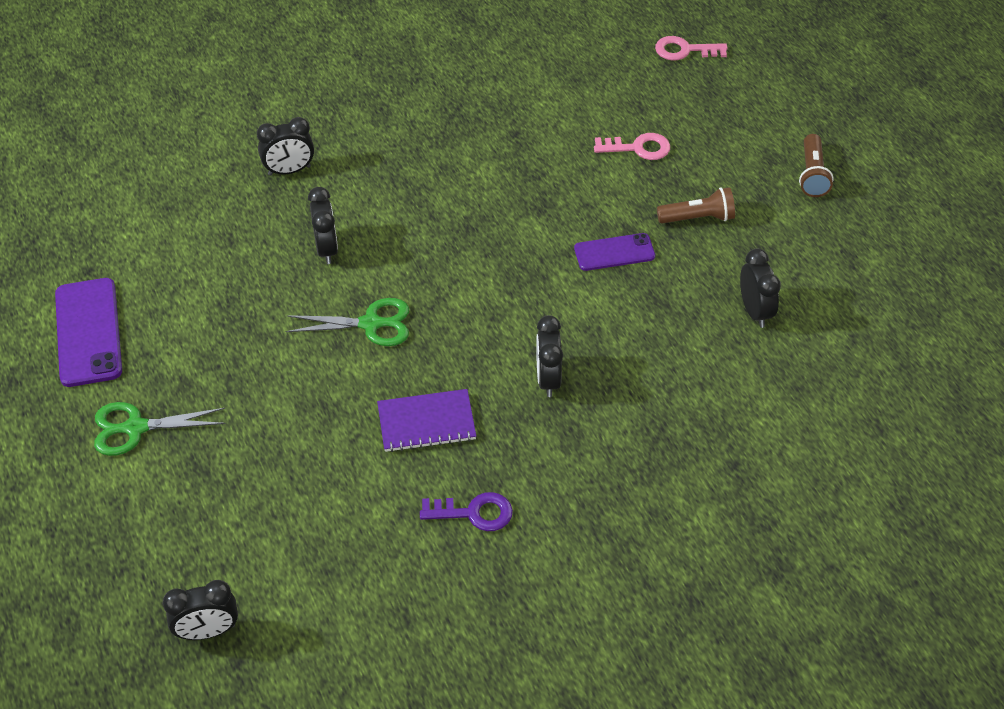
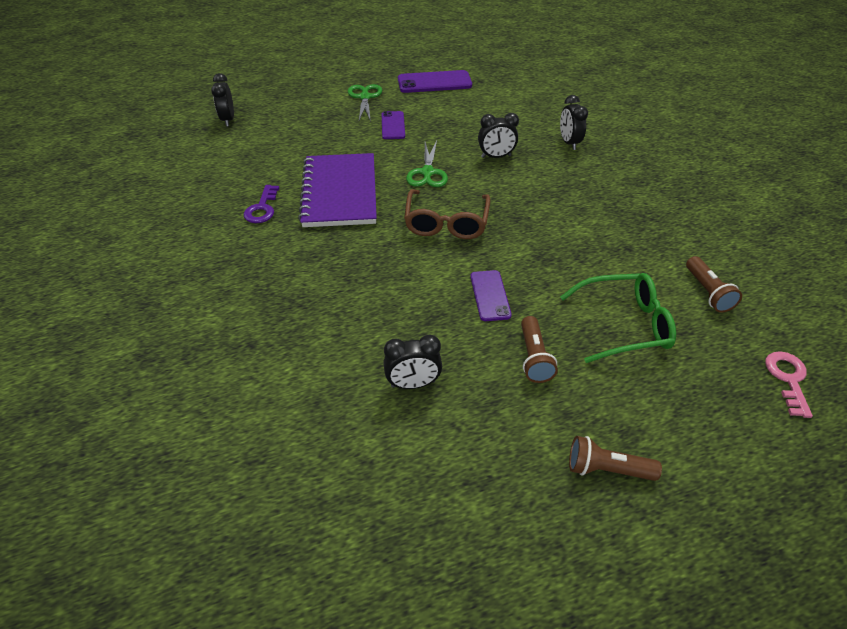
camera: 95 degrees right, 5 degrees down
purple notebook [377,389,476,452] -> purple notebook [298,153,377,227], size x1.79
black clock [536,315,563,397] -> none
pink key [594,133,670,160] -> green glasses [560,273,676,363]
none -> purple phone [382,111,405,139]
none -> brown glasses [404,189,491,239]
none -> brown flashlight [686,256,742,313]

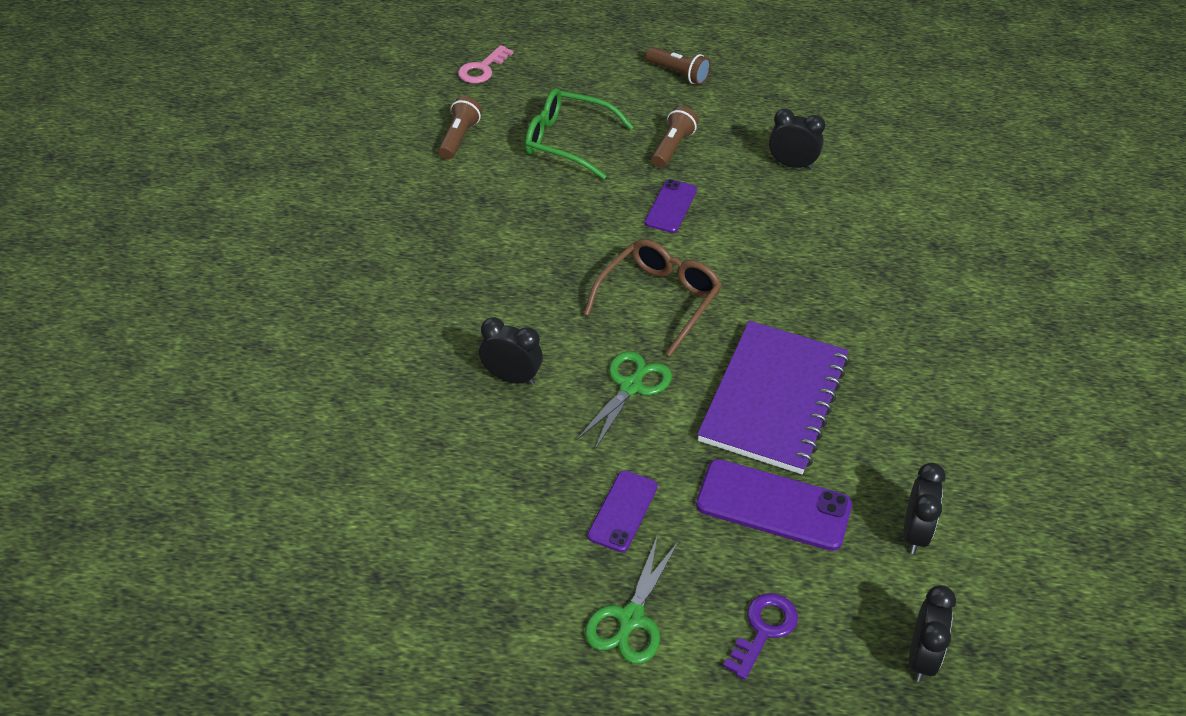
camera: 155 degrees left, 0 degrees up
purple key [243,185,279,223] -> purple key moved to [723,593,798,680]
purple phone [398,70,472,93] -> purple phone moved to [696,459,852,551]
black clock [560,95,588,150] -> black clock moved to [903,463,946,554]

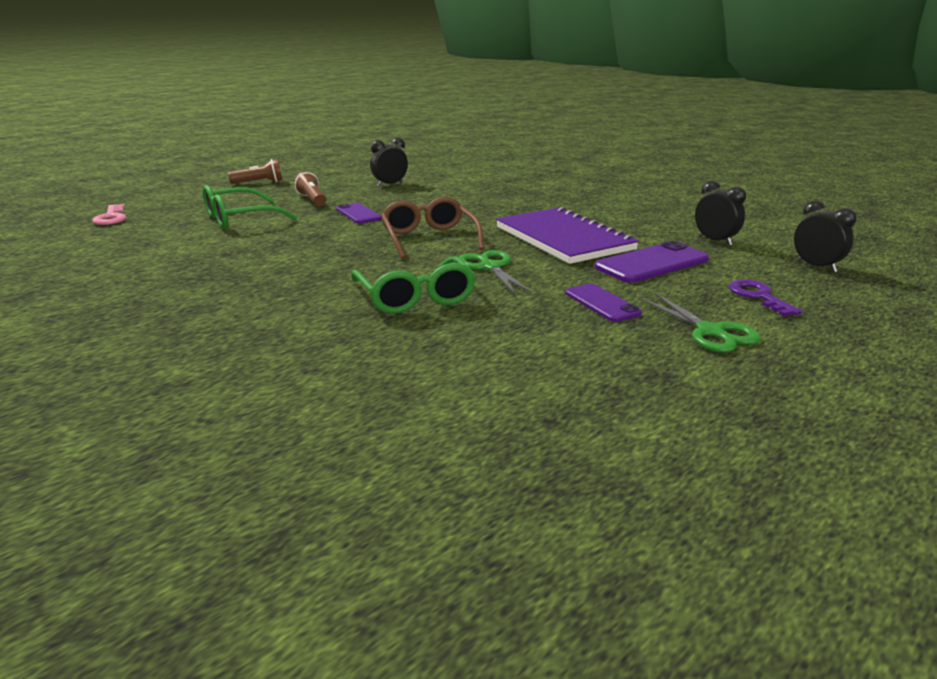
camera: 50 degrees left, 20 degrees down
brown flashlight [438,96,482,159] -> none
black clock [479,317,543,385] -> green glasses [351,256,476,314]

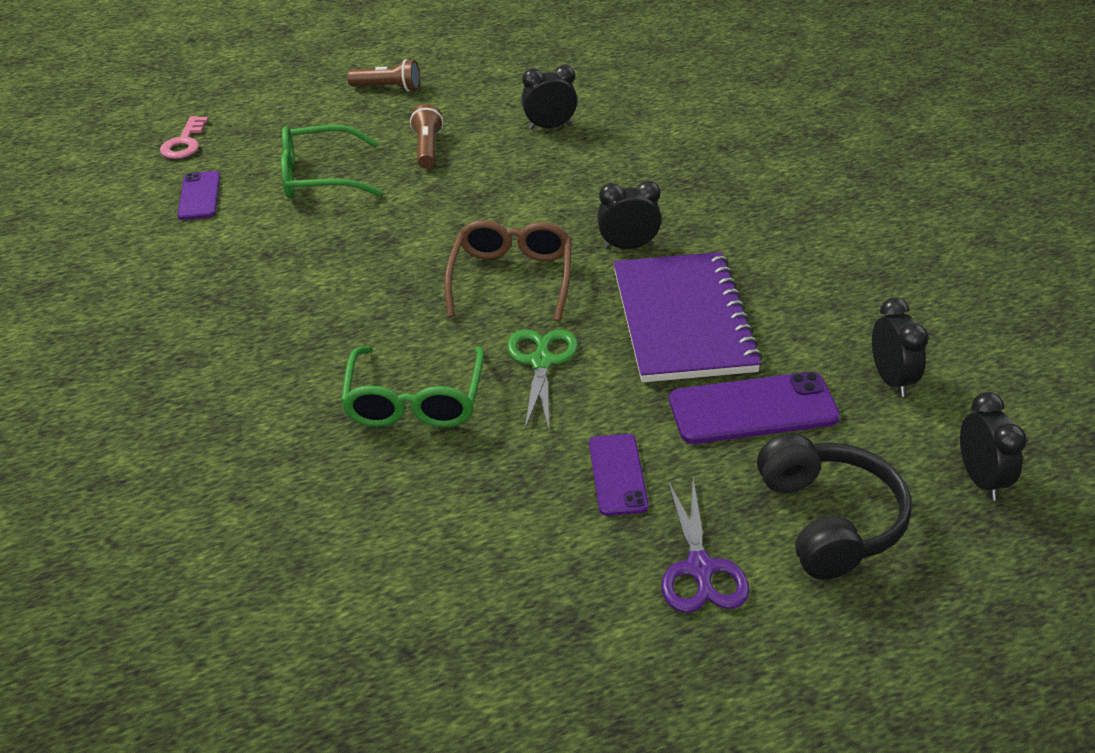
camera: 25 degrees right, 15 degrees up
purple phone [336,203,382,223] -> purple phone moved to [177,171,220,220]
green scissors [639,293,761,353] -> purple scissors [662,479,750,613]
purple key [729,279,802,316] -> black headphones [757,433,912,580]
none -> black clock [597,180,661,249]

